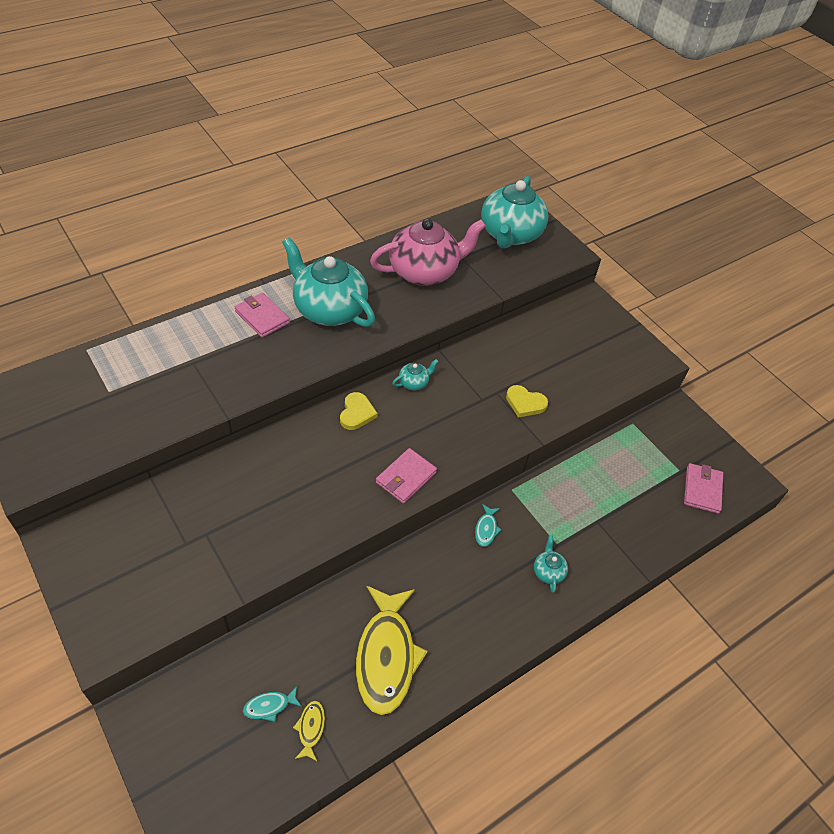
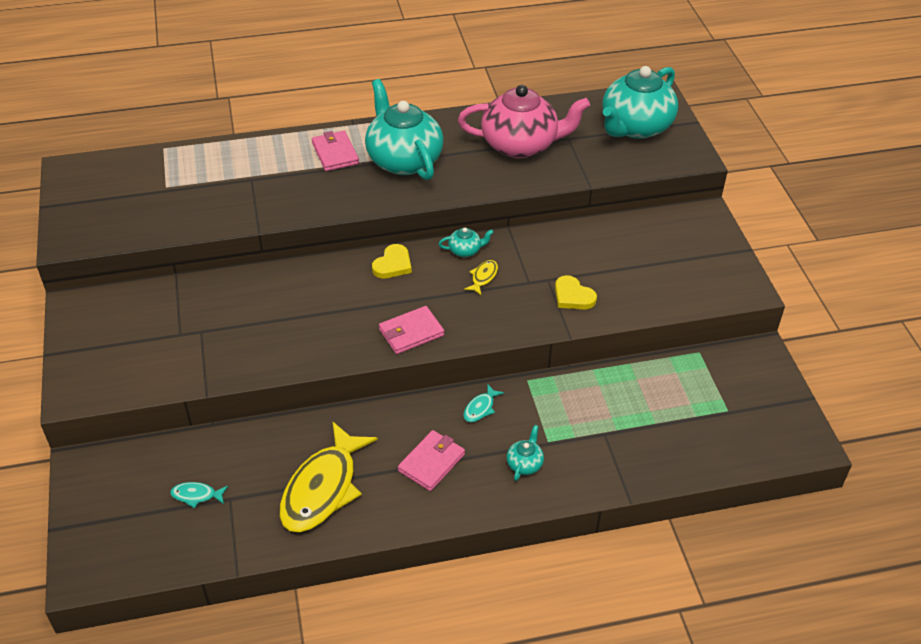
camera: 25 degrees right, 5 degrees down
yellow fish [293,701,325,761] -> yellow fish moved to [464,260,498,295]
pink wallet [684,463,723,514] -> pink wallet moved to [398,430,465,491]

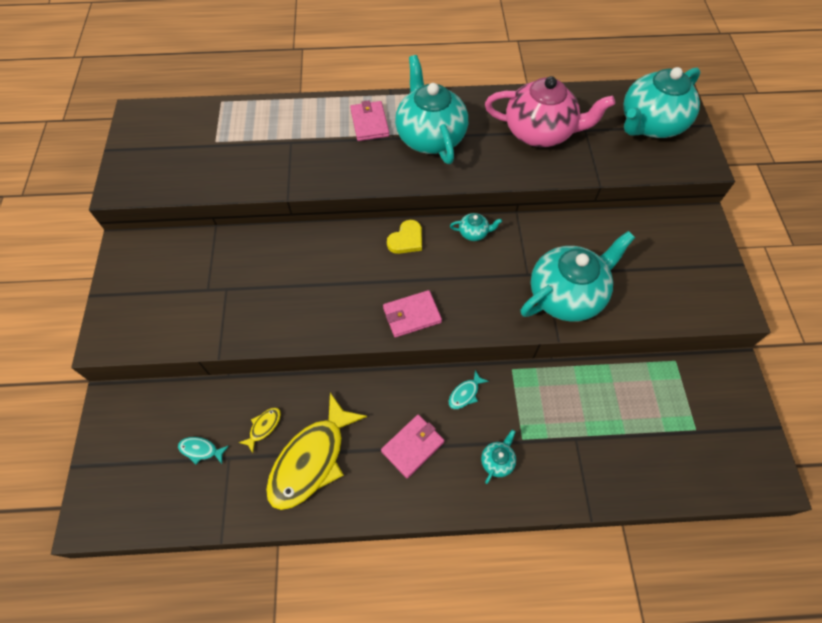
camera: 10 degrees right, 15 degrees up
yellow fish [464,260,498,295] -> yellow fish moved to [238,407,281,453]
yellow heart [555,275,597,310] -> turquoise teapot [521,231,635,322]

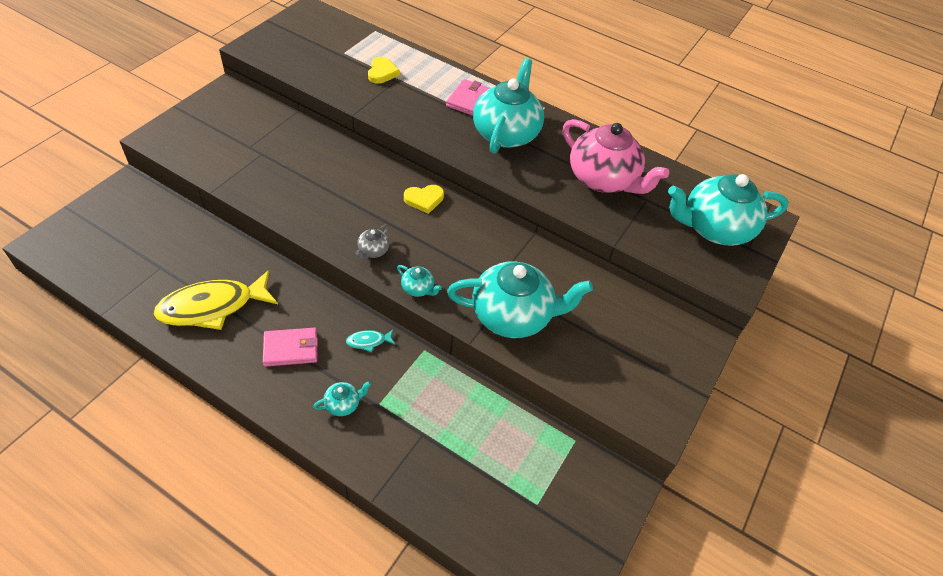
camera: 30 degrees right, 10 degrees down
turquoise fish [178,437,229,465] -> none
yellow fish [238,407,281,453] -> none
pink wallet [383,290,442,338] -> grey teapot [356,224,389,260]
turquoise teapot [450,213,502,241] -> turquoise teapot moved to [397,265,442,297]
none -> yellow heart [368,57,400,84]

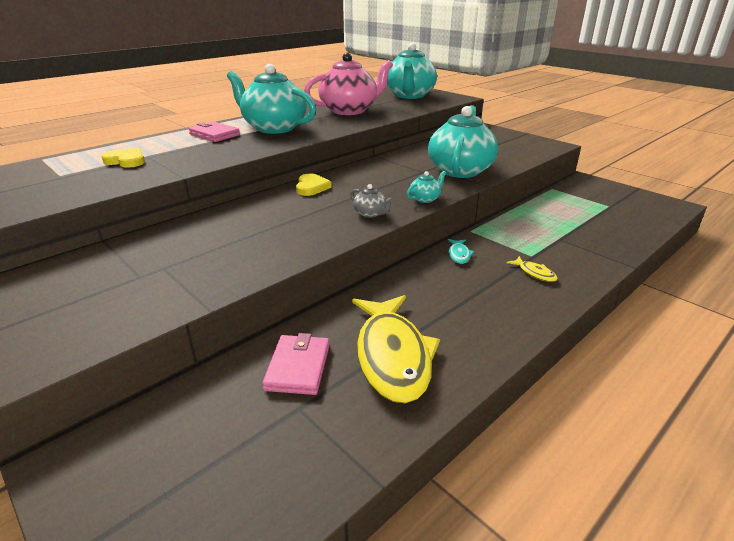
camera: 70 degrees left, 20 degrees down
pink wallet [263,328,318,367] -> pink wallet moved to [262,333,329,395]
turquoise teapot [313,381,371,416] -> yellow fish [507,256,558,282]

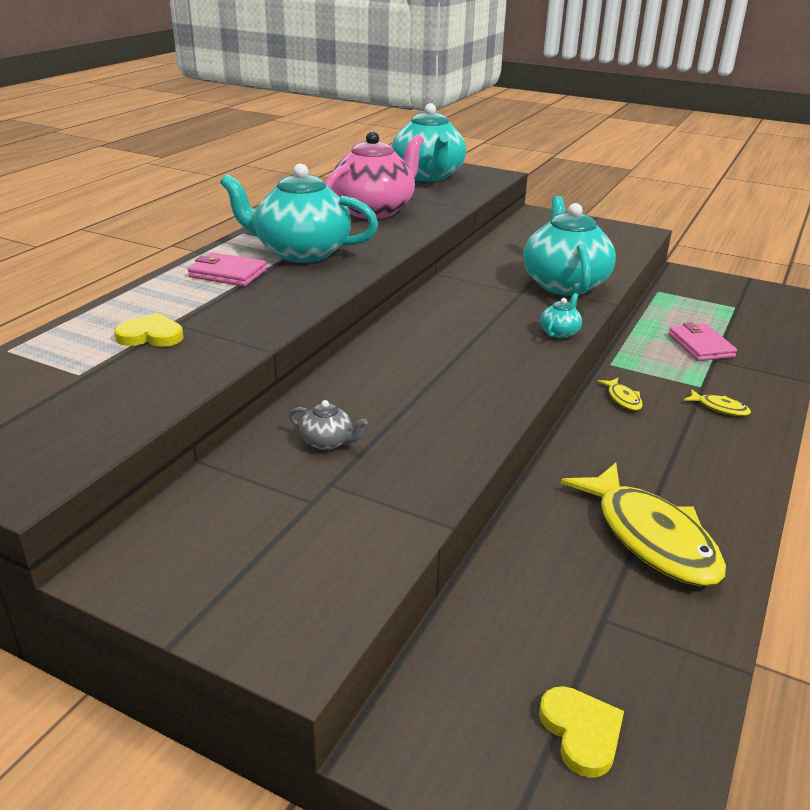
camera: 20 degrees left, 0 degrees up
pink wallet [262,333,329,395] -> pink wallet moved to [669,322,737,361]
yellow heart [296,173,332,196] -> yellow heart moved to [539,686,624,778]
grey teapot [350,184,393,218] -> grey teapot moved to [289,400,368,450]
turquoise fish [448,239,475,264] -> yellow fish [597,378,643,411]

